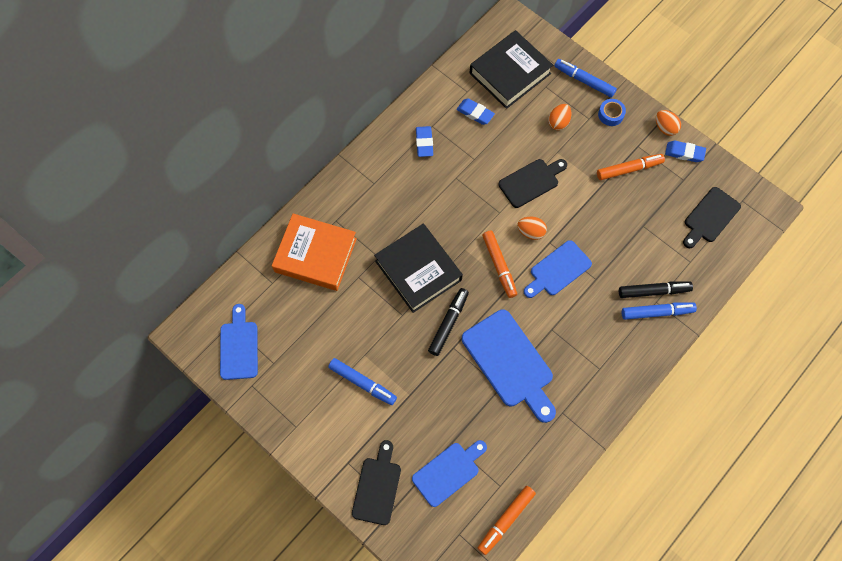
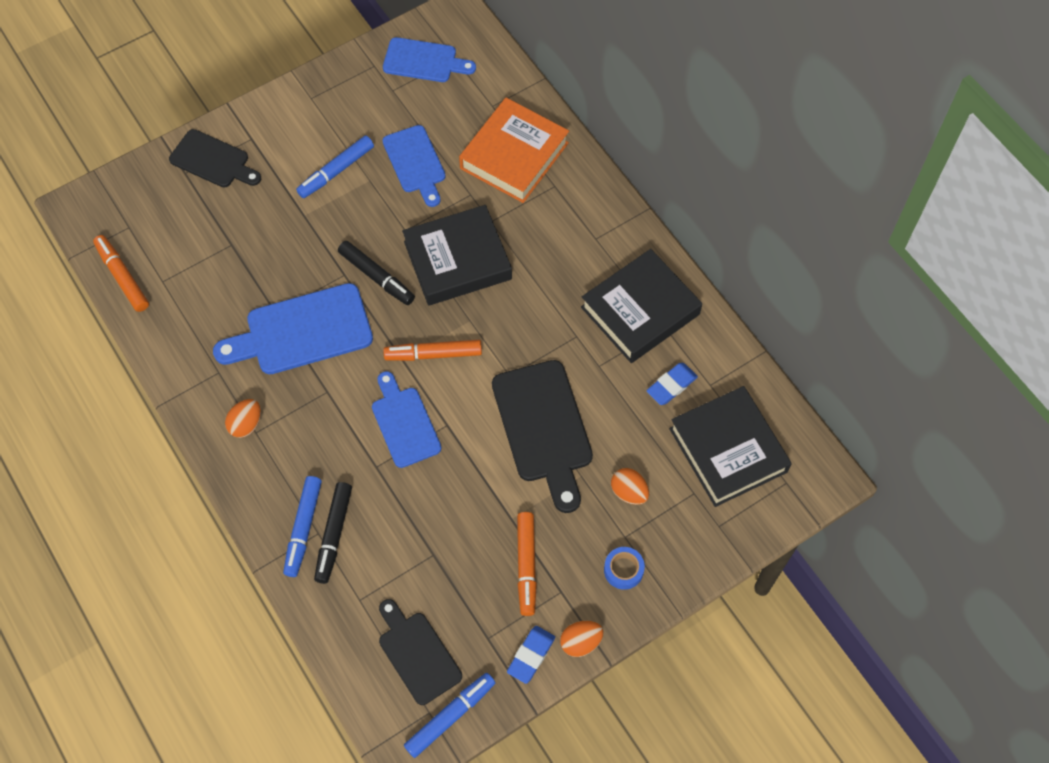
camera: 105 degrees right, 5 degrees down
blue cutting board [412,440,487,507] -> blue cutting board moved to [382,125,446,207]
blue eraser [416,126,433,157] -> black book [581,249,702,363]
black cutting board [499,159,567,208] -> black cutting board [492,360,593,513], size x1.54
orange egg [517,217,547,240] -> orange egg moved to [225,399,261,438]
blue marker [555,59,617,98] -> blue marker moved to [404,673,495,758]

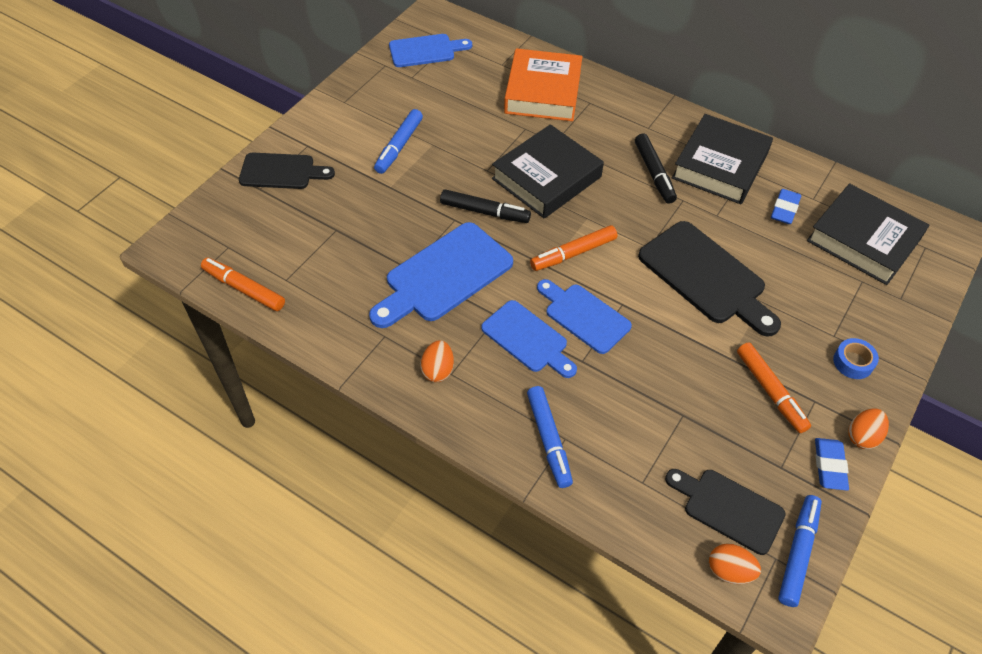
camera: 25 degrees left, 10 degrees down
black marker [314,482,352,584] -> black marker moved to [635,134,677,204]
blue cutting board [382,125,446,207] -> blue cutting board moved to [481,300,577,378]
orange egg [611,468,649,505] -> orange egg moved to [709,543,761,584]

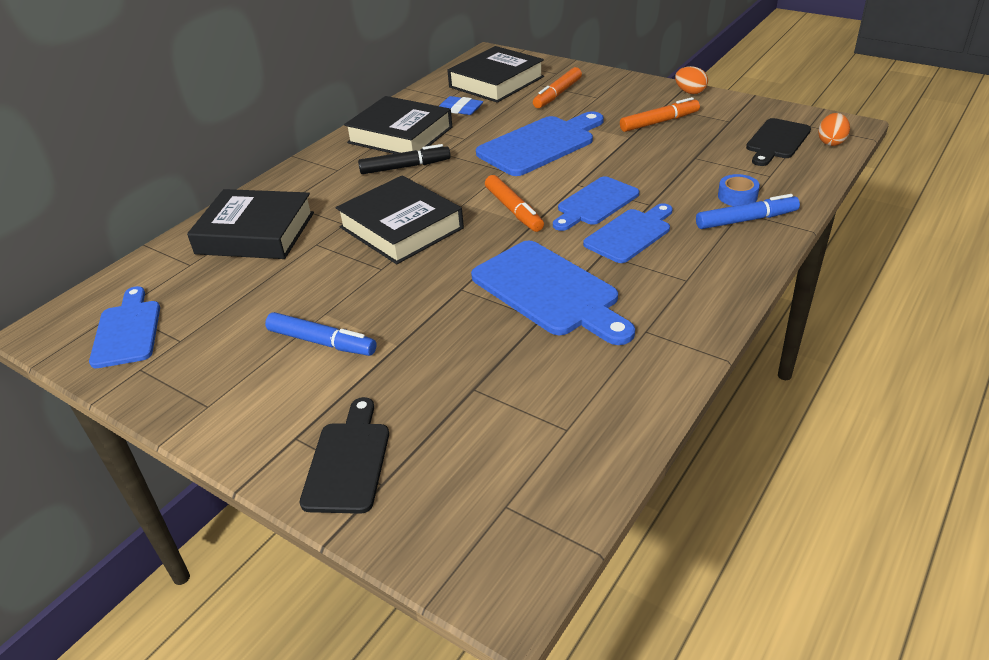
camera: 85 degrees left, 15 degrees down
orange marker [201,258,285,311] -> orange marker moved to [533,67,582,108]
orange egg [420,340,454,382] -> none
black marker [440,189,531,223] -> none
orange book [504,48,583,121] -> black book [187,189,314,259]
black cutting board [638,221,781,337] -> blue cutting board [476,111,604,176]
blue marker [778,495,822,607] -> none
blue eraser [815,438,849,490] -> none
blue tape [833,338,879,379] -> blue tape moved to [718,174,760,206]

